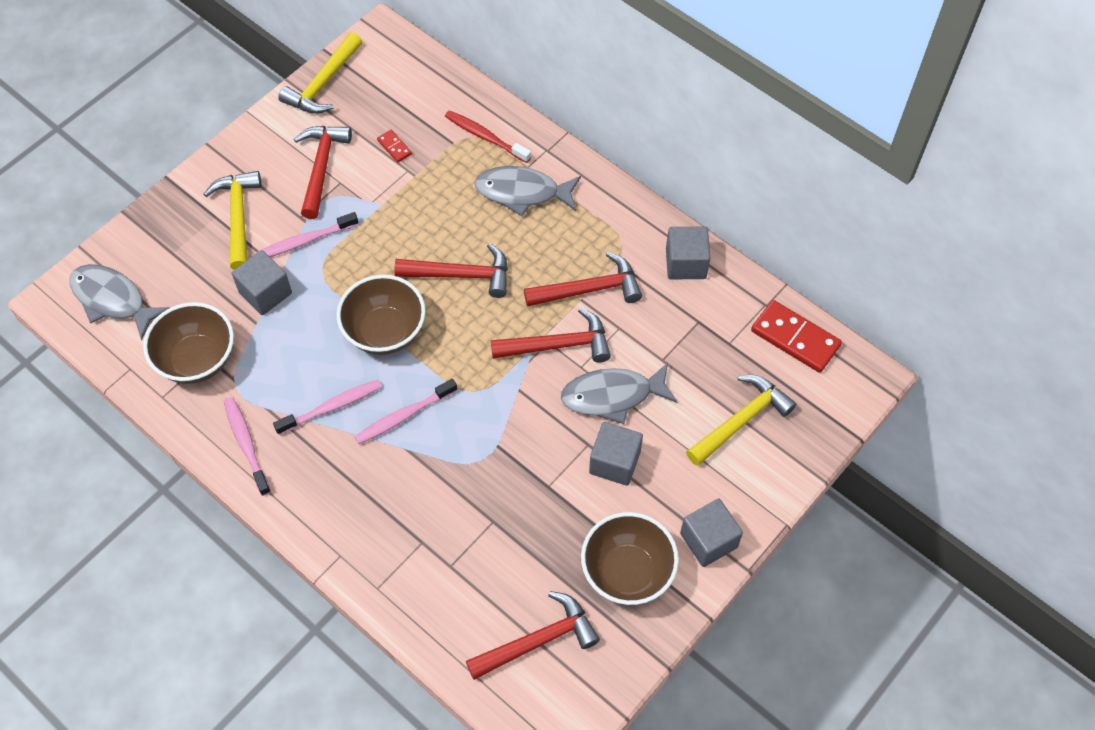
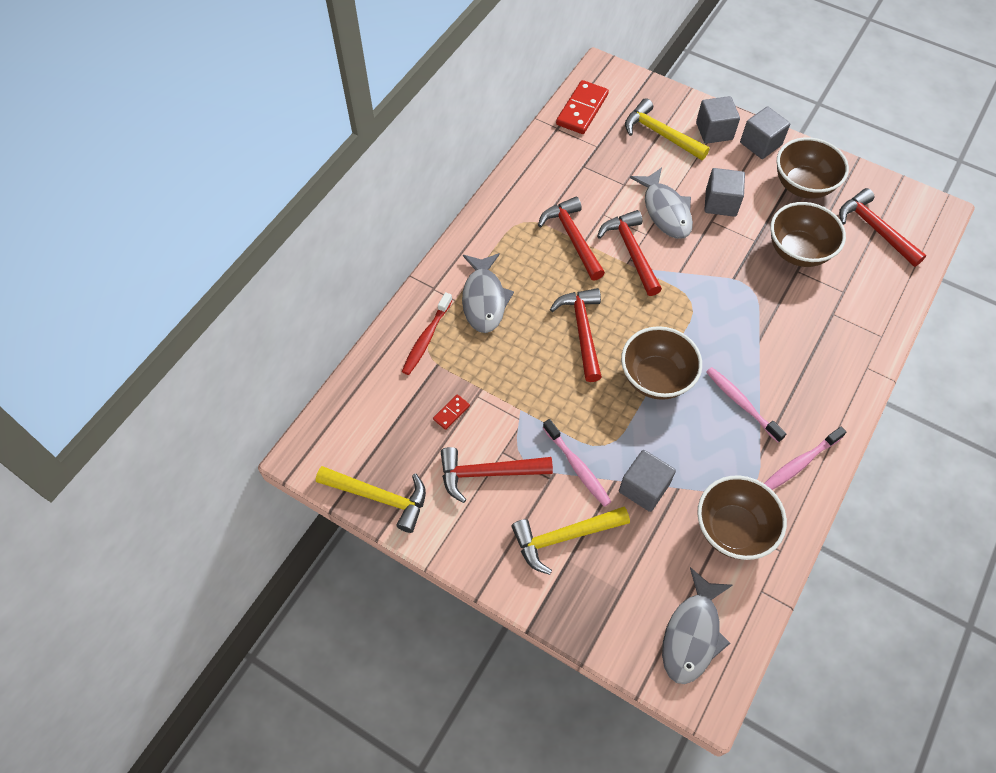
camera: 100 degrees left, 0 degrees up
pink toothbrush [354,379,458,444] -> none
grey cube [666,227,710,279] -> grey cube moved to [696,96,740,144]
none -> brown bowl [770,202,846,267]

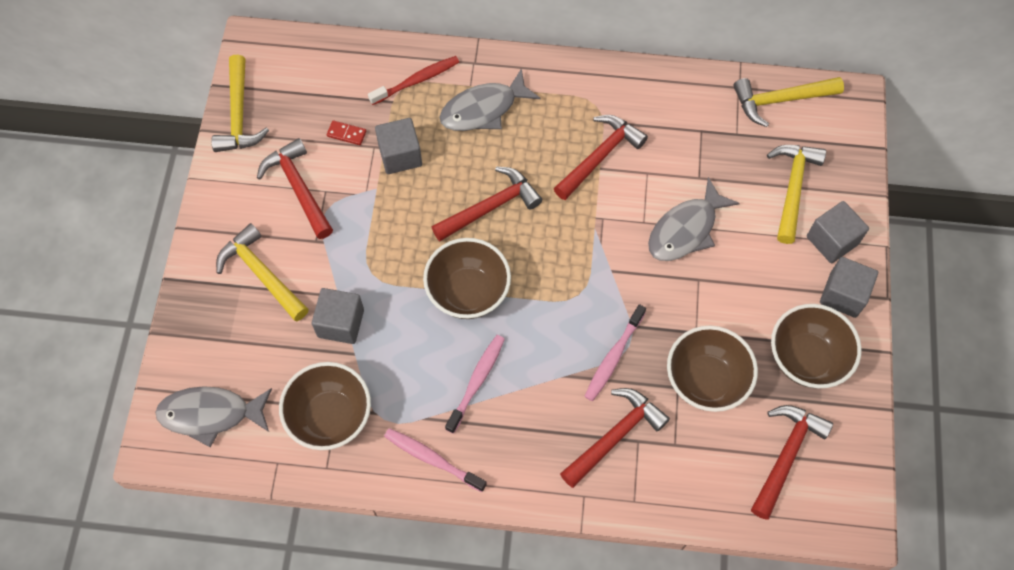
camera: 65 degrees right, 5 degrees up
red toothbrush [402,292,452,375] -> red toothbrush turned 150 degrees clockwise [368,56,459,105]
pink toothbrush [543,419,611,507] -> pink toothbrush moved to [584,304,646,401]
red domino [556,80,609,134] -> yellow hammer [733,77,844,127]
red hammer [597,210,662,296] -> red hammer moved to [560,388,670,488]
grey cube [704,168,745,217] -> grey cube moved to [375,118,422,174]

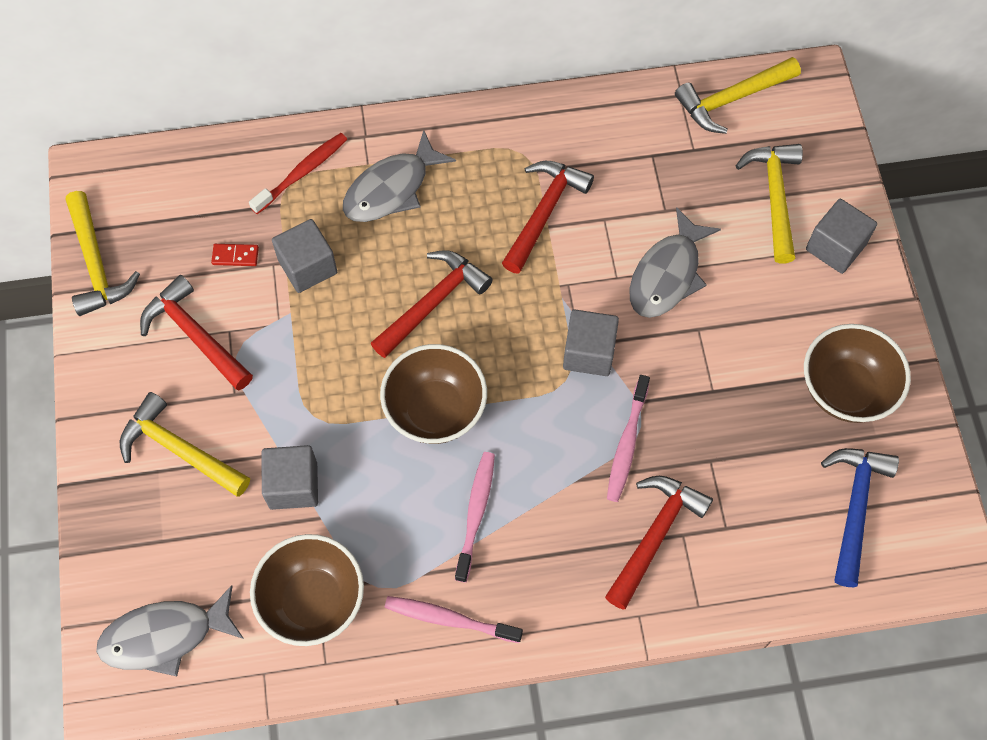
camera: 15 degrees left, 0 degrees up
brown bowl [667,326,758,412] -> none
red hammer [751,405,833,520] -> blue hammer [821,448,899,587]
grey cube [820,257,878,318] -> grey cube moved to [563,309,619,376]

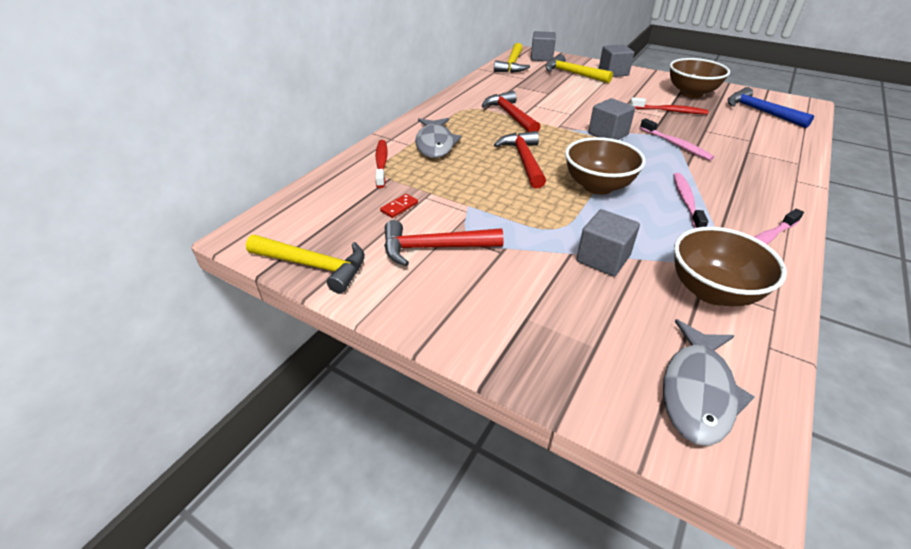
camera: 50 degrees left, 25 degrees down
yellow hammer [120,392,250,497] -> none
grey cube [272,219,337,293] -> grey cube moved to [531,31,556,61]
pink toothbrush [455,452,495,583] -> pink toothbrush turned 45 degrees clockwise [673,173,708,228]
red hammer [605,476,713,610] -> none
grey fish [629,207,721,318] -> none
none -> red toothbrush [630,97,709,114]

